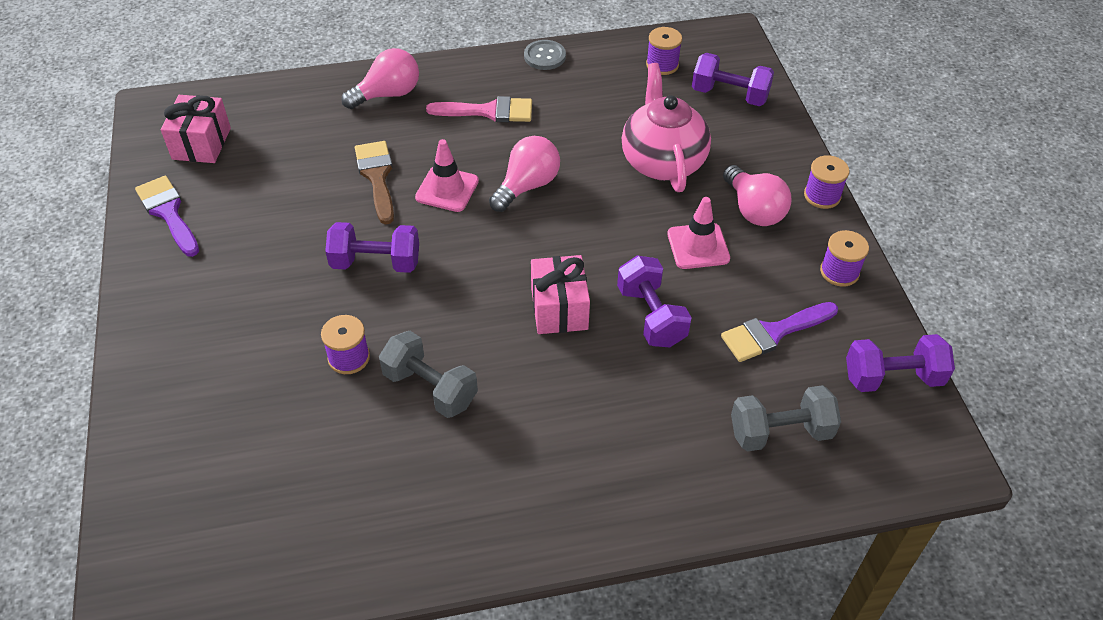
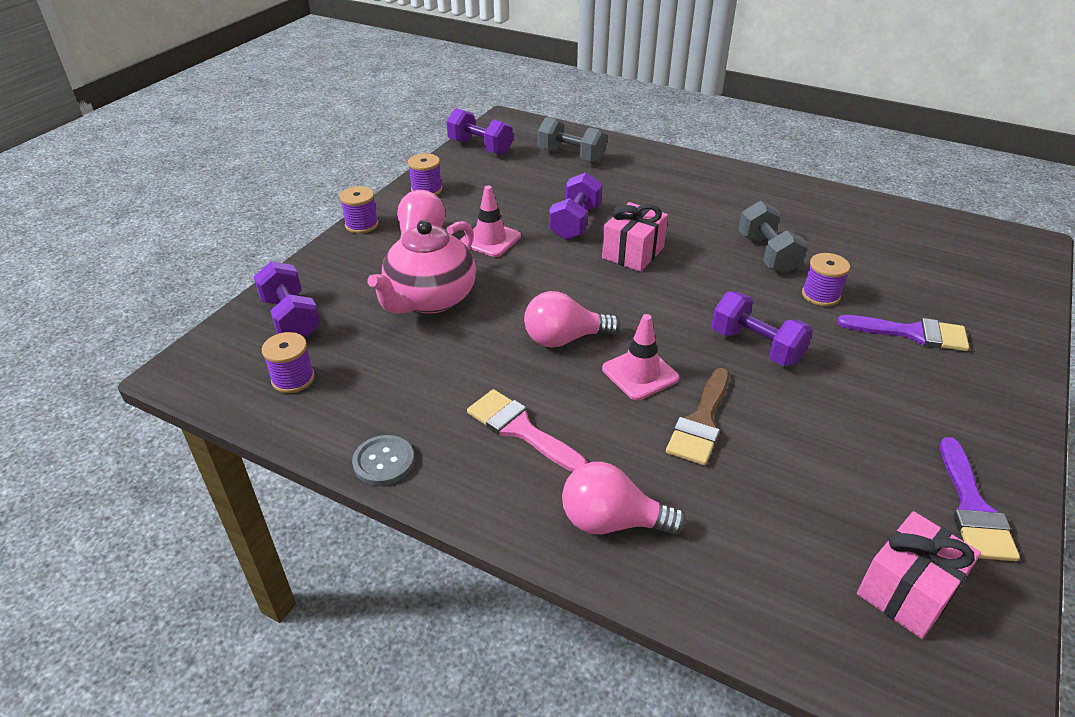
camera: 140 degrees left, 10 degrees down
purple brush [721,302,838,362] -> purple brush moved to [837,315,969,351]

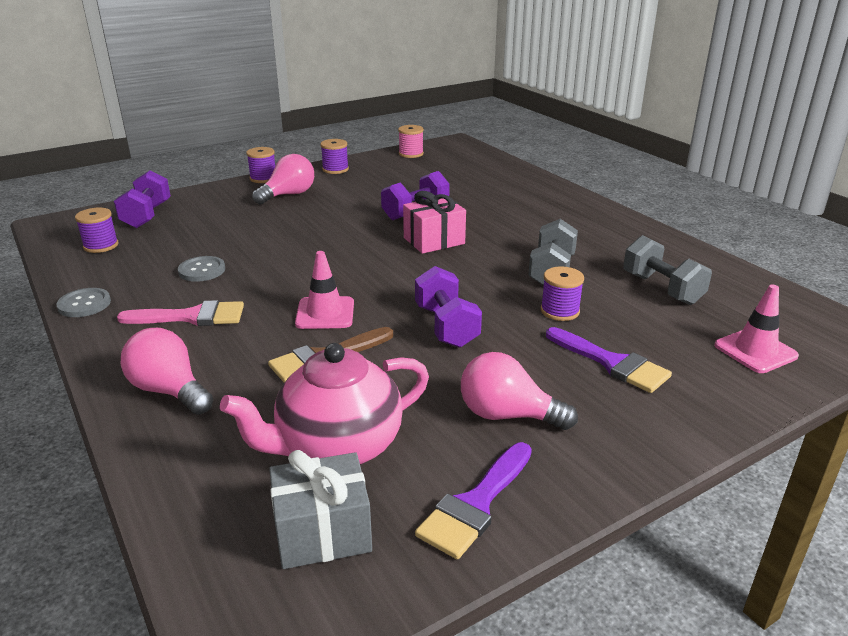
camera: 30 degrees right, 10 degrees down
pink teapot [367,220,476,314] -> pink teapot moved to [220,343,429,465]
purple dumbbell [446,108,513,155] -> pink spool [398,125,424,158]
pink traffic cone [460,185,521,257] -> pink traffic cone moved to [714,285,799,373]
pink brush [467,389,587,472] -> pink brush turned 105 degrees clockwise [117,300,244,326]
pink light bulb [524,291,620,348] -> pink light bulb moved to [461,352,578,430]
grey dumbbell [538,117,607,163] -> grey dumbbell moved to [623,235,712,305]
pink gift [857,511,981,639] -> grey gift [269,450,372,569]
none -> grey button [178,256,225,282]

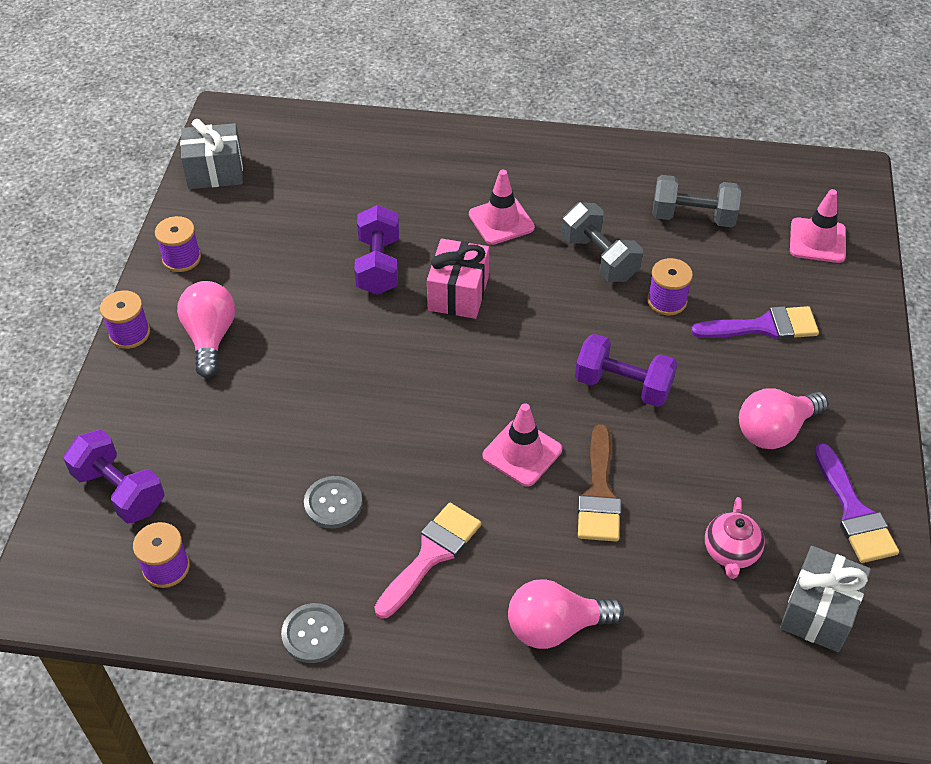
camera: 50 degrees left, 20 degrees up
pink teapot [220,343,429,465] -> pink teapot [705,497,765,579], size x0.52
pink spool [398,125,424,158] -> grey gift [180,119,243,189]
none -> pink traffic cone [469,170,535,245]

